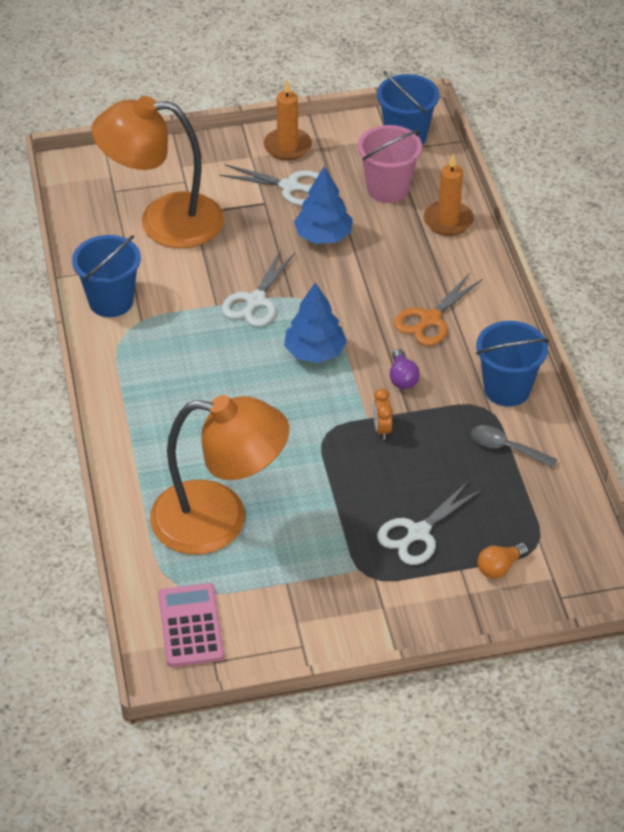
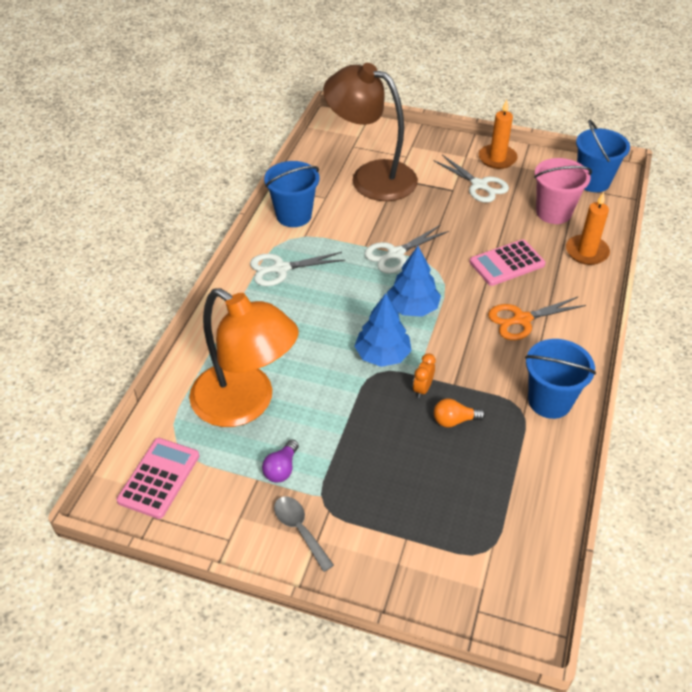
camera: 30 degrees right, 0 degrees up
orange lamp [91,96,224,248] -> brown lamp [323,63,418,201]
blue tree [294,167,353,244] -> blue tree moved to [354,293,412,367]
white scissors [377,481,483,565] -> white scissors moved to [250,252,345,286]
purple light bulb [389,349,420,389] -> purple light bulb moved to [262,440,299,483]
grey spoon [471,425,557,468] -> grey spoon moved to [274,496,334,572]
orange light bulb [478,543,529,579] -> orange light bulb moved to [434,399,485,427]
none -> pink calculator [470,239,546,286]

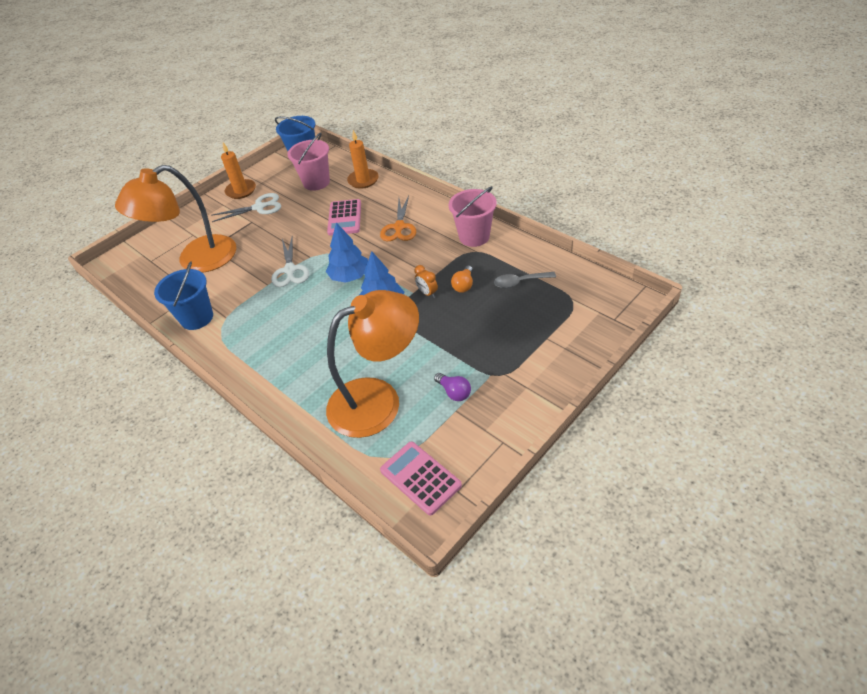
camera: 60 degrees left, 0 degrees up
white scissors [250,252,345,286] -> none
grey spoon [274,496,334,572] -> grey spoon moved to [494,272,556,288]
brown lamp [323,63,418,201] -> orange lamp [115,165,236,273]
blue bucket [525,339,596,419] -> pink bucket [449,186,497,247]

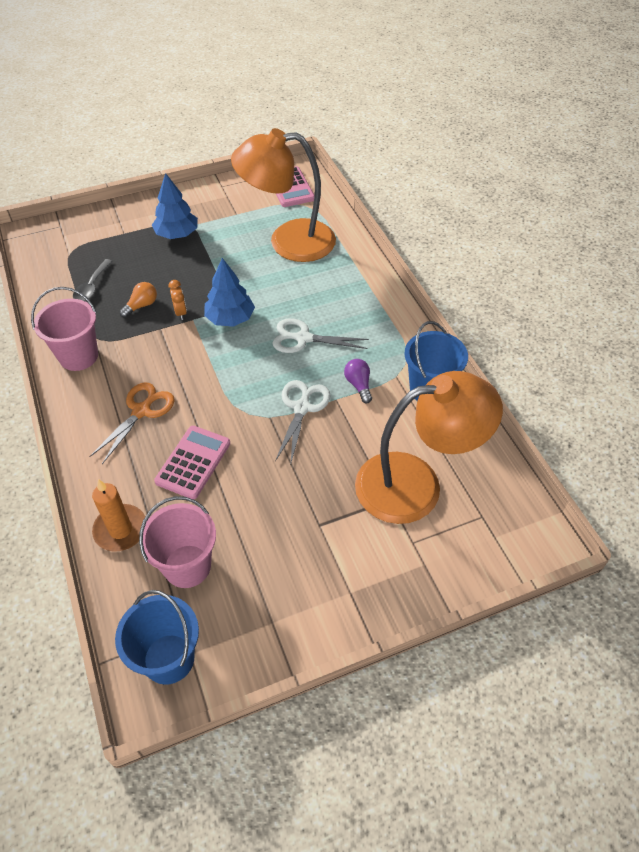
camera: 160 degrees left, 5 degrees up
white scissors [211,193,281,222] -> white scissors moved to [272,319,369,353]
orange candle [221,143,256,199] -> none
blue tree [326,223,368,283] -> blue tree moved to [152,173,198,239]
purple light bulb [434,373,471,401] -> purple light bulb moved to [344,359,372,403]
grey spoon [494,272,556,288] -> grey spoon turned 90 degrees clockwise [73,259,113,301]

